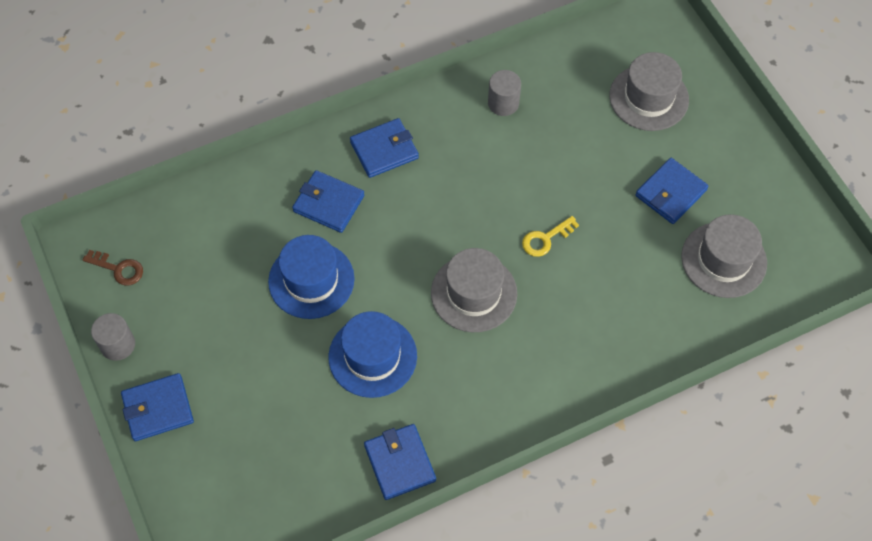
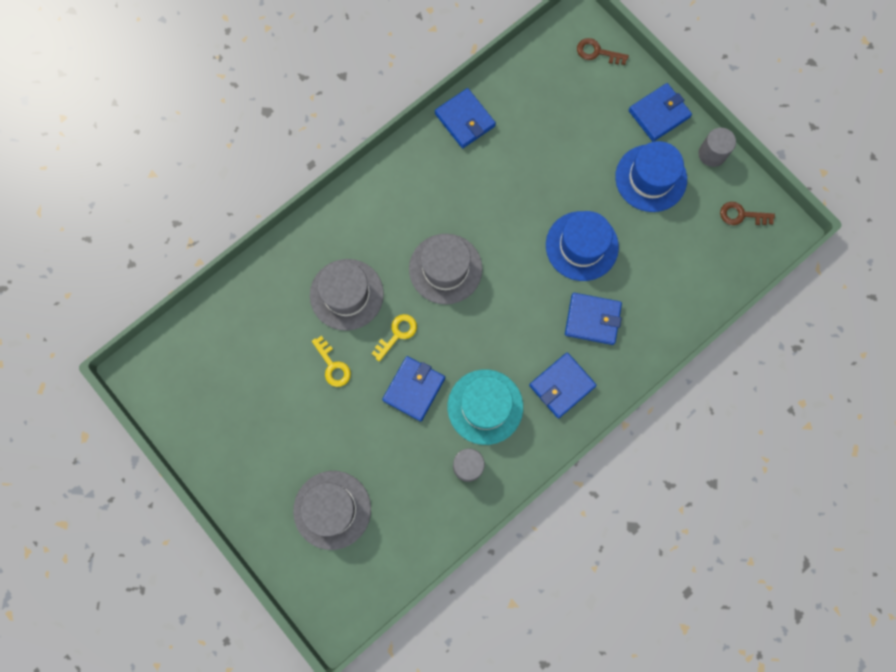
camera: 165 degrees right, 15 degrees up
blue hat [328,311,417,398] -> blue hat moved to [615,141,687,212]
blue wallet [635,158,708,224] -> blue wallet moved to [382,356,445,421]
grey hat [681,214,767,298] -> grey hat moved to [310,259,384,331]
none -> yellow key [312,336,351,387]
none -> turquoise hat [448,369,523,445]
none -> brown key [577,38,629,65]

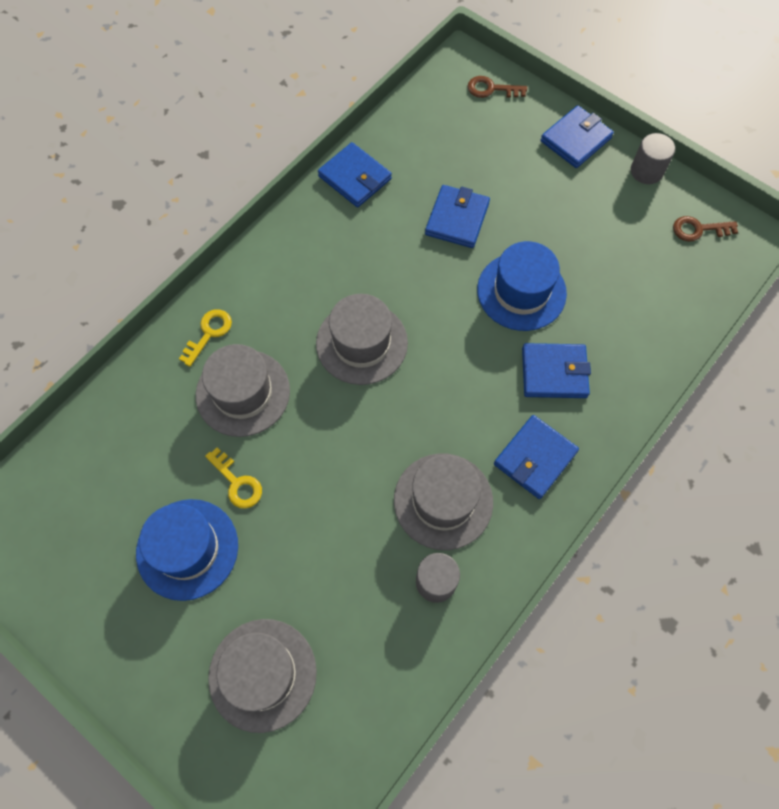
camera: 10 degrees left, 10 degrees down
yellow key [371,314,417,362] -> yellow key moved to [179,309,232,367]
blue wallet [382,356,445,421] -> blue wallet moved to [425,185,490,248]
turquoise hat [448,369,523,445] -> grey hat [394,453,493,550]
blue hat [615,141,687,212] -> blue hat moved to [136,499,238,601]

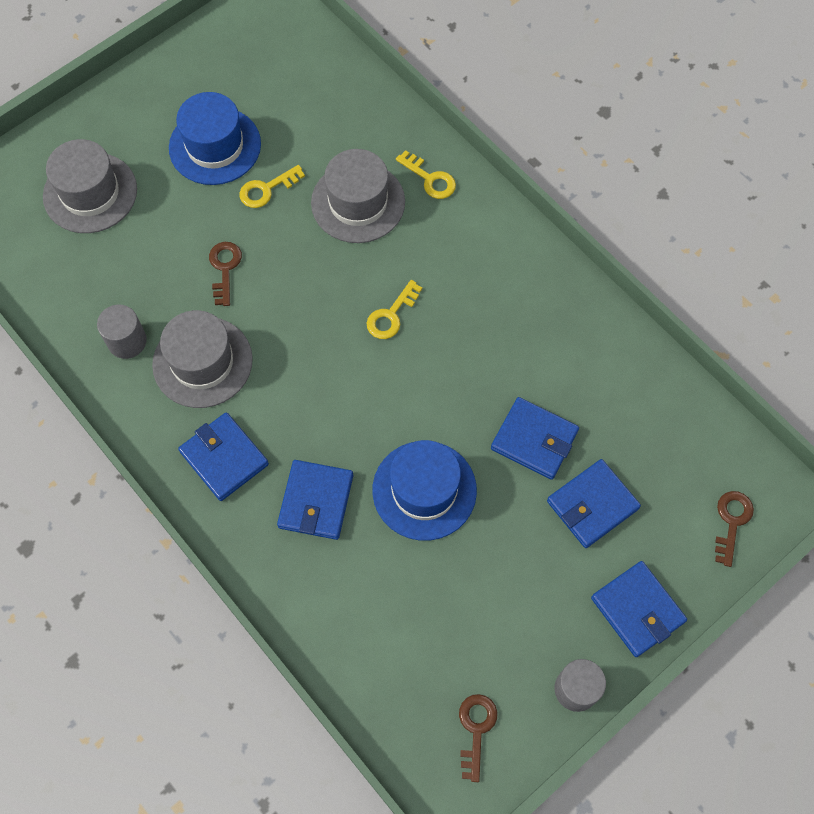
camera: 100 degrees right, 0 degrees up
grey hat [316,294,408,385] -> yellow key [367,280,422,339]
blue wallet [318,142,392,208] -> blue wallet moved to [547,459,641,548]
none -> brown key [209,242,242,306]

